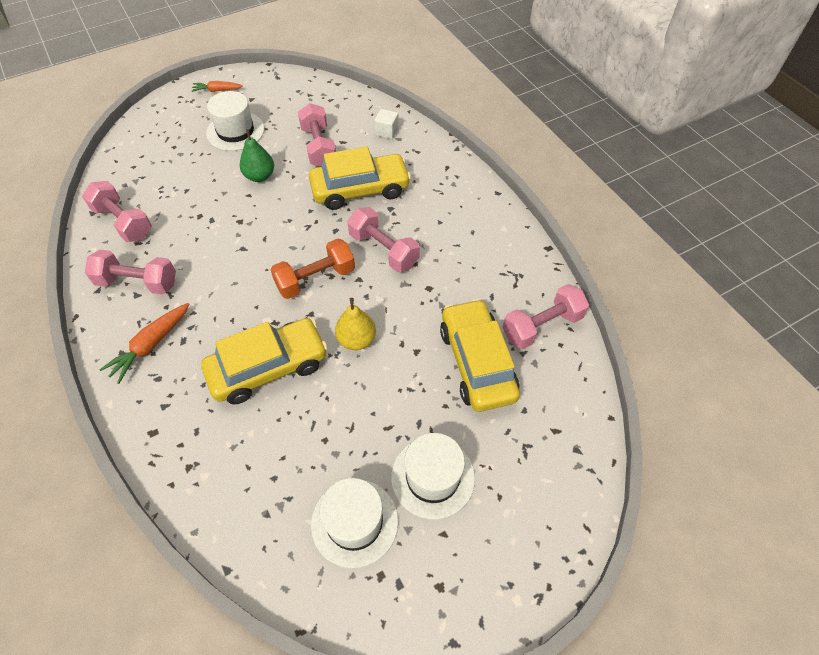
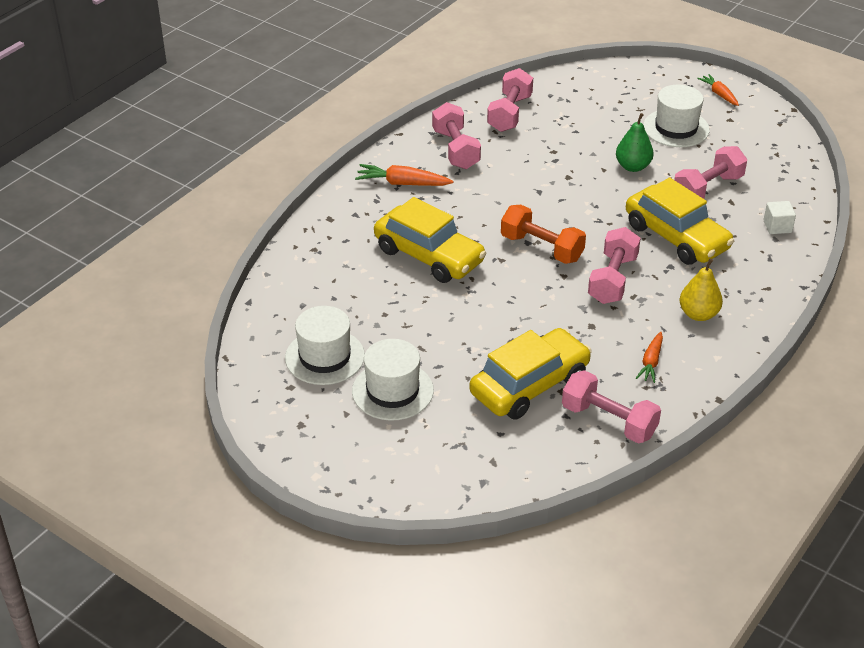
camera: 65 degrees right, 15 degrees down
yellow pear [335,298,376,350] -> yellow pear moved to [680,259,723,321]
none -> orange carrot [636,332,663,383]

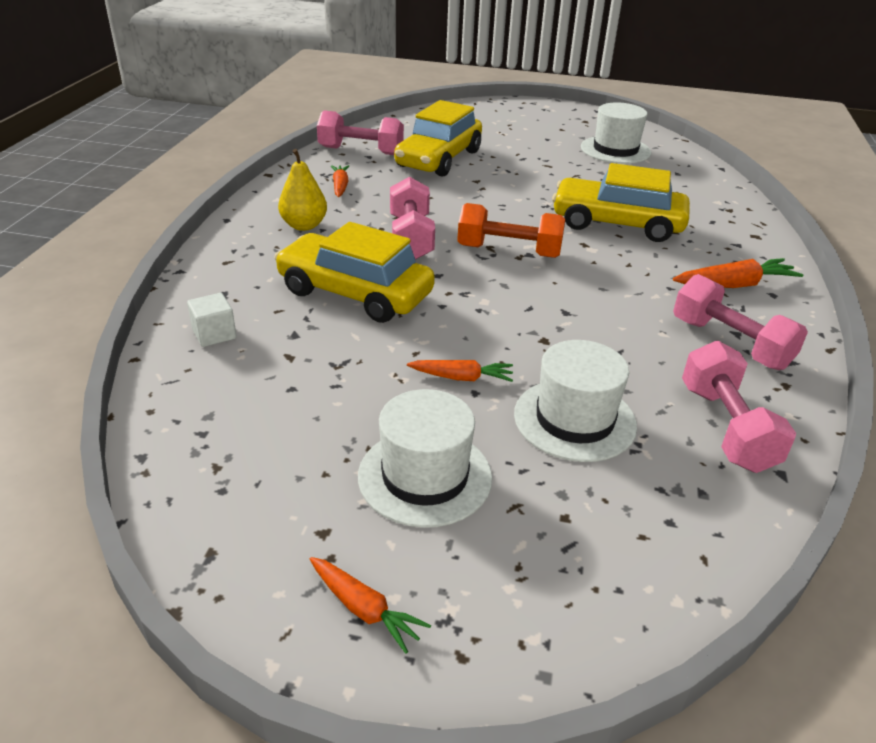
camera: 155 degrees right, 5 degrees down
white hat [352,339,434,420] -> white hat moved to [514,340,637,462]
green pear [616,113,654,172] -> orange carrot [407,360,513,382]
pink dumbbell [674,146,747,199] -> none

